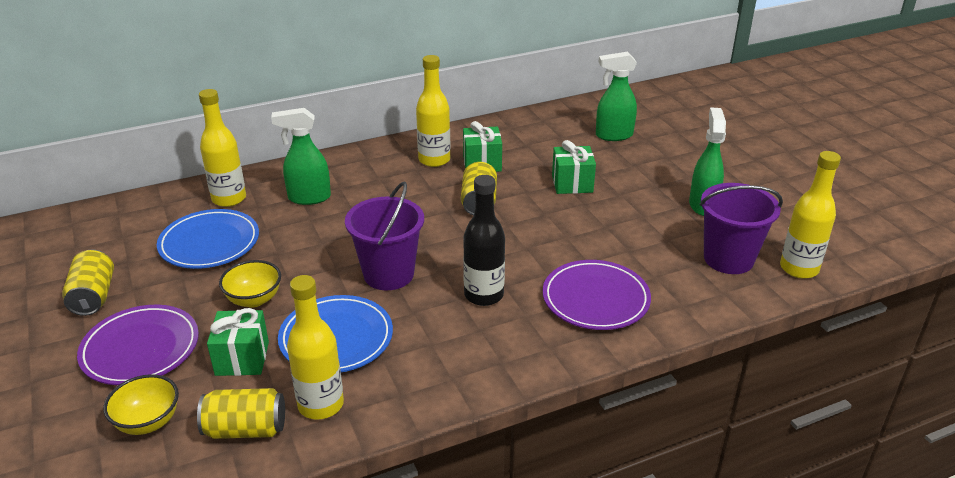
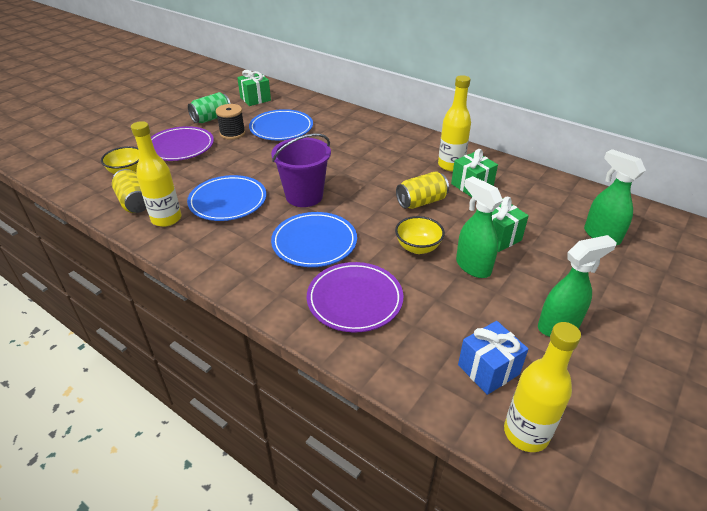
camera: 60 degrees right, 5 degrees up
yellow can [62,249,114,316] -> green can [188,92,231,123]
yellow bottle [199,89,246,207] -> none
green gift [207,308,269,376] -> green gift moved to [237,70,271,106]
yellow bowl [219,260,281,307] -> yellow bowl moved to [395,216,445,254]
green spray bottle [271,108,331,205] -> green spray bottle moved to [456,176,503,278]
black bottle [463,175,505,306] -> blue plate [271,212,357,267]
purple bucket [700,183,783,274] -> blue gift [458,321,528,395]
none -> black spool [216,104,245,140]

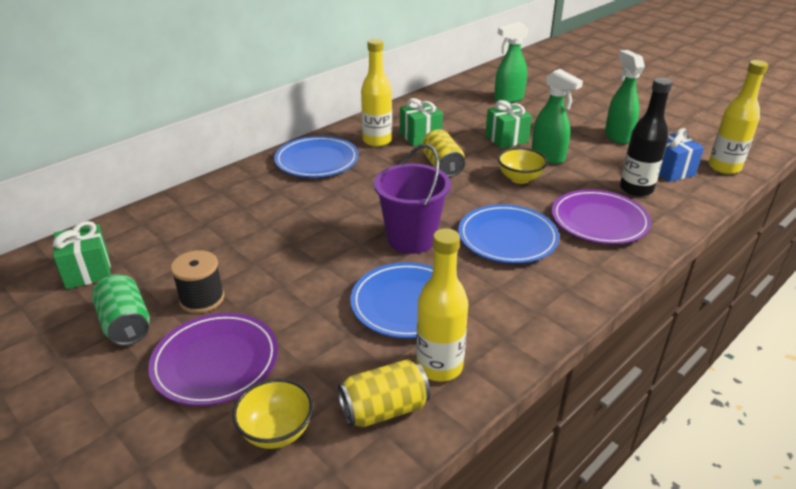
camera: 80 degrees left, 5 degrees down
blue plate [249,109,313,140] -> blue plate moved to [274,136,359,178]
green spray bottle [456,176,503,278] -> green spray bottle turned 105 degrees counterclockwise [532,69,583,164]
none -> black bottle [620,78,673,197]

